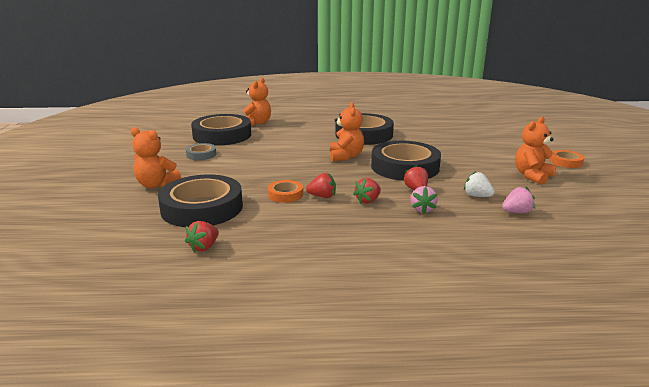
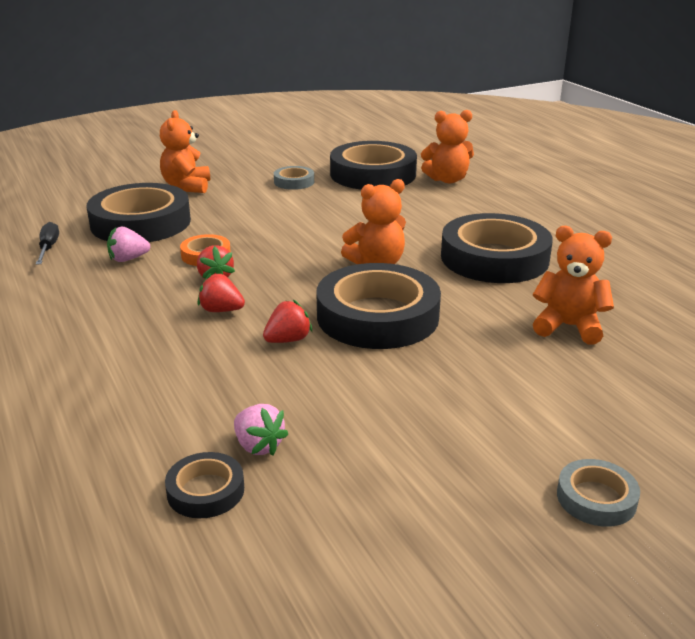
camera: 65 degrees right, 5 degrees up
red strawberry [185,221,219,253] -> black screwdriver [36,222,59,265]
pink strawberry [410,186,438,214] -> pink strawberry moved to [107,226,150,262]
white strawberry [464,171,495,197] -> none
orange teddy bear [515,117,557,185] -> orange teddy bear moved to [533,226,614,345]
orange tape [550,150,584,168] -> grey tape [557,459,640,527]
none -> black tape [165,452,244,518]

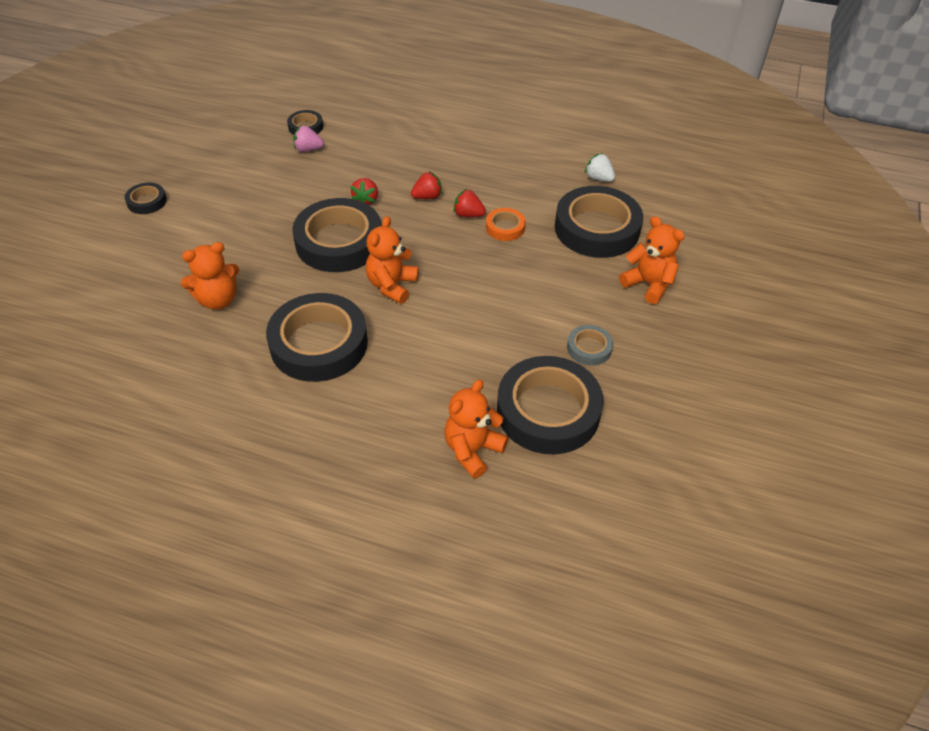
camera: 135 degrees right, 20 degrees up
black screwdriver [36,222,59,265] -> white strawberry [585,153,615,182]
pink strawberry [107,226,150,262] -> none
grey tape [557,459,640,527] -> black tape [125,183,167,214]

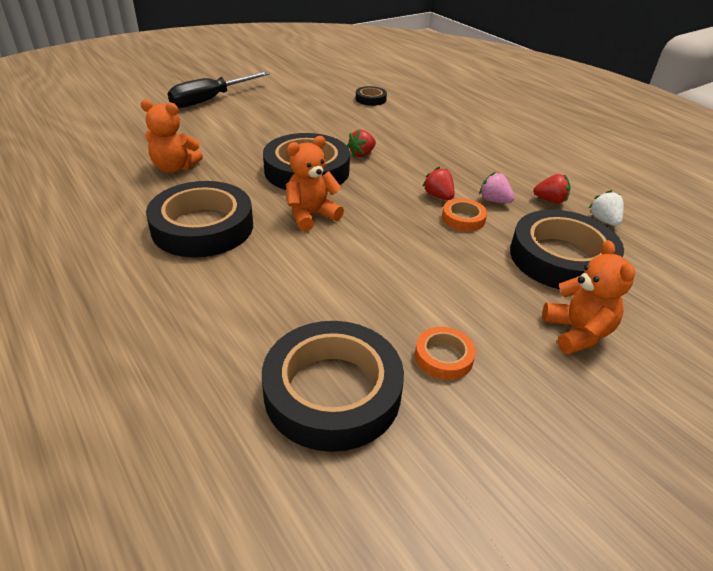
camera: 35 degrees right, 10 degrees down
black tape [125,183,167,214] -> black screwdriver [168,71,270,108]
pink strawberry [293,126,324,152] -> pink strawberry moved to [479,172,515,203]
red strawberry [411,171,442,199] -> red strawberry moved to [533,174,571,204]
orange teddy bear [444,379,508,478] -> none
grey tape [567,325,613,366] -> orange tape [415,327,476,380]

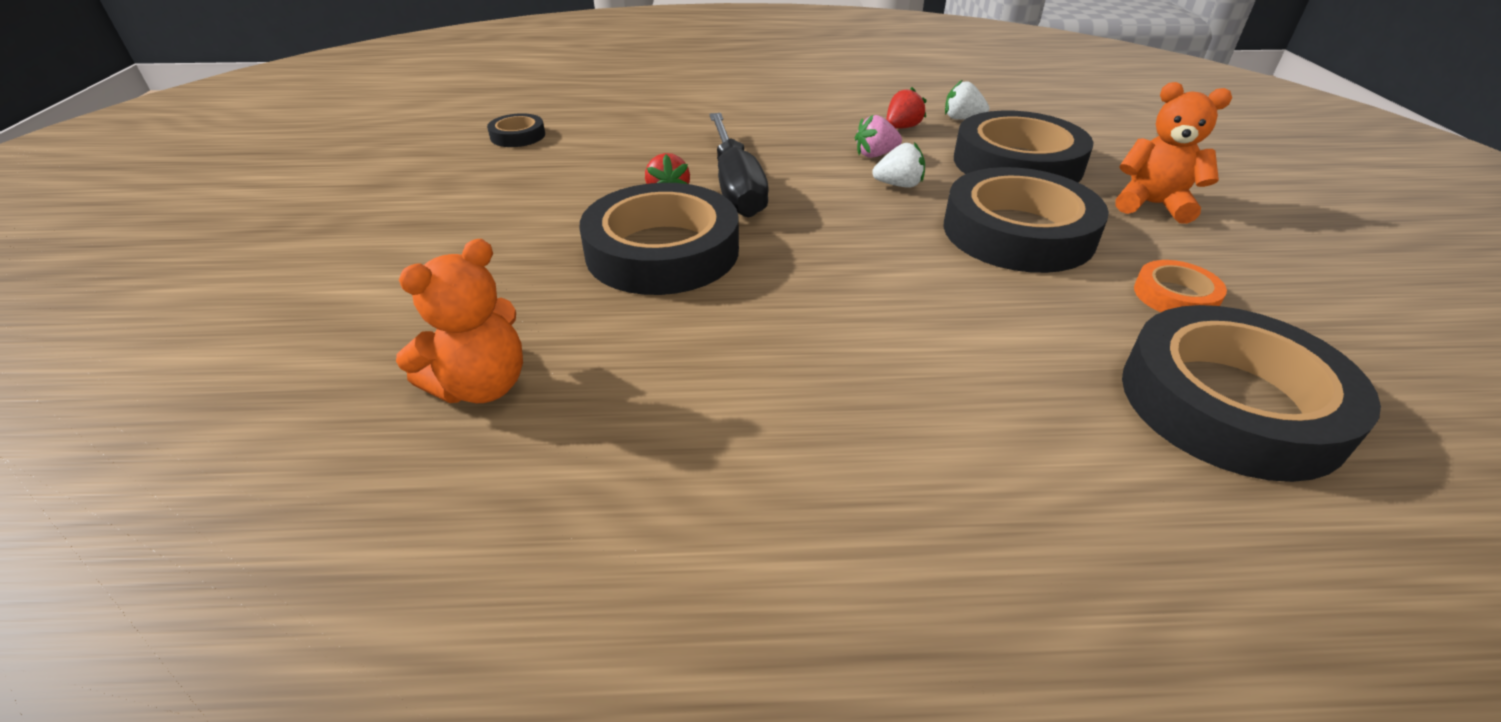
camera: 55 degrees left, 0 degrees up
black tape [146,181,253,257] -> black tape moved to [944,167,1109,273]
black screwdriver [168,71,270,108] -> black screwdriver moved to [709,113,768,218]
orange teddy bear [286,136,344,231] -> none
red strawberry [422,167,454,200] -> none
orange tape [442,198,487,231] -> white strawberry [872,142,925,187]

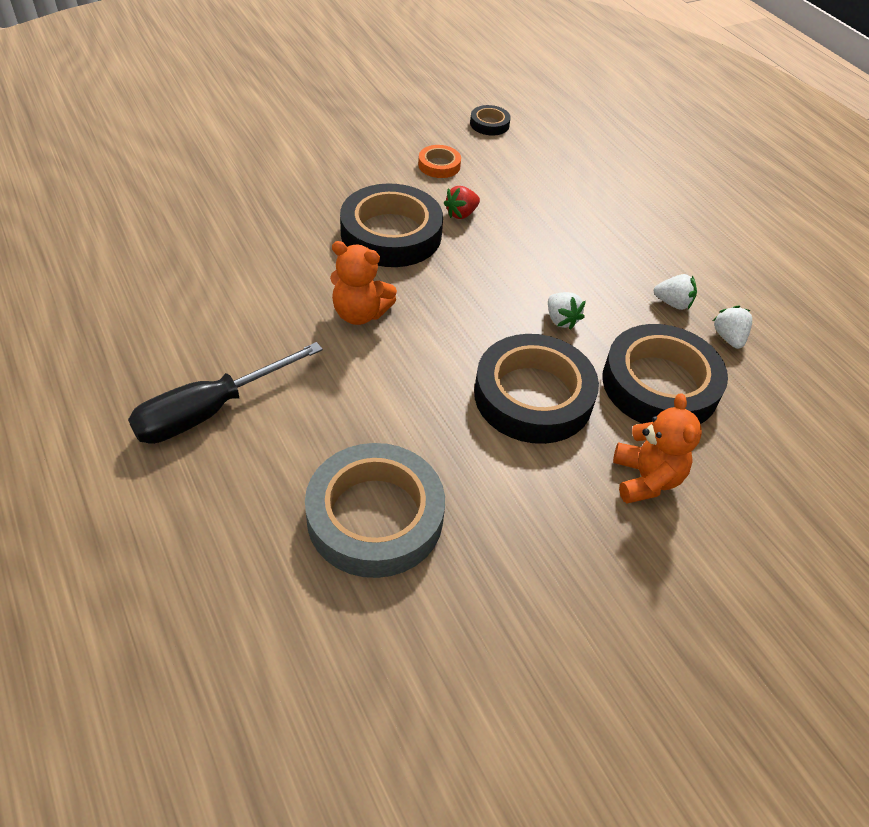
camera: 60 degrees right, 10 degrees up
orange teddy bear [396,239,523,403] -> orange teddy bear moved to [330,241,397,325]
black screwdriver [709,113,768,218] -> black screwdriver moved to [128,342,323,444]
pink strawberry [855,115,902,158] -> none
red strawberry [886,87,927,129] -> white strawberry [653,274,697,310]
black tape [1122,305,1381,482] -> grey tape [305,443,445,578]
orange tape [1134,260,1227,312] -> orange tape moved to [418,145,461,178]

